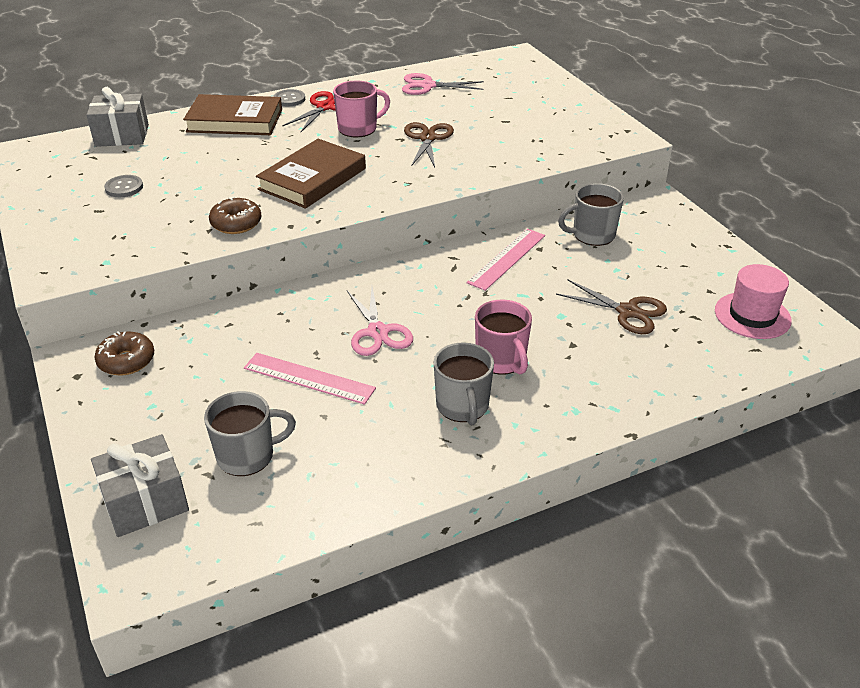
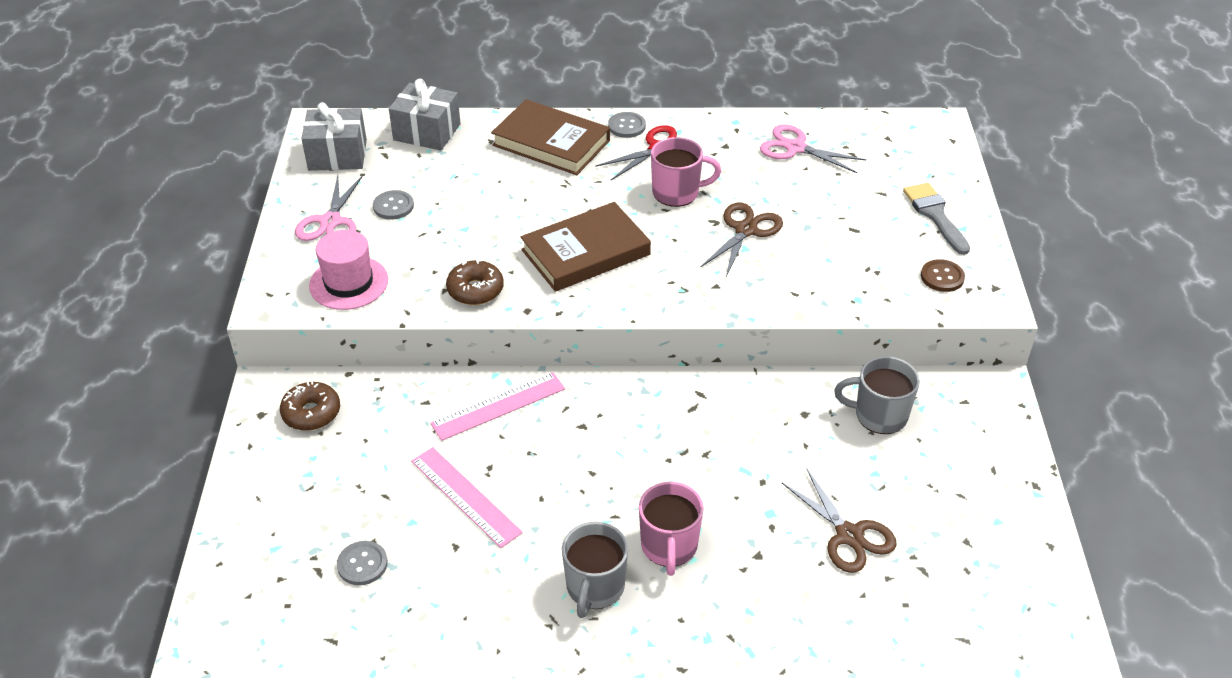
camera: 25 degrees right, 5 degrees up
grey gift [91,434,189,537] -> grey gift moved to [302,102,367,171]
grey mug [204,391,296,476] -> grey button [337,541,388,585]
pink scissors [347,287,413,356] -> pink scissors moved to [295,175,363,241]
pink ruler [466,229,545,291] -> pink ruler moved to [431,373,565,441]
pink hat [715,264,792,339] -> pink hat moved to [309,230,388,310]
none -> grey brush [903,183,970,255]
none -> brown button [921,259,965,292]

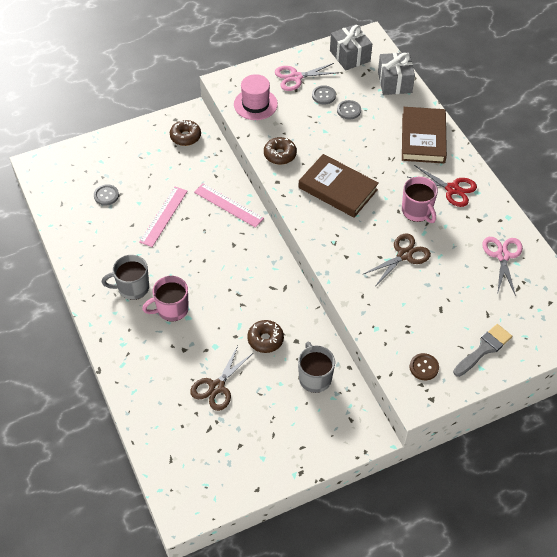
camera: 65 degrees right, 10 degrees up
grey button [608,112,646,138] -> grey button moved to [337,100,361,120]
brown scissors [701,203,783,277] -> brown scissors turned 45 degrees counterclockwise [364,234,431,285]
none -> brown donut [247,320,284,353]

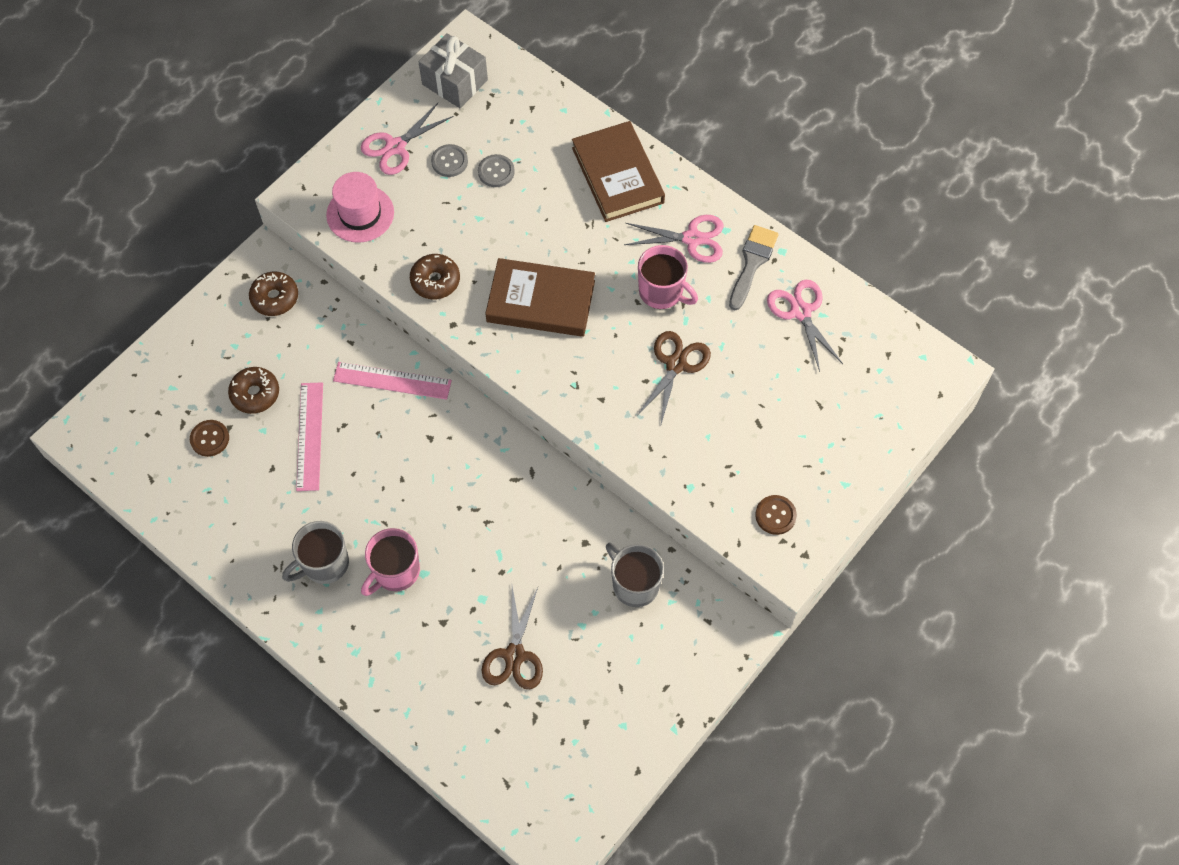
camera: 25 degrees left, 10 degrees up
grey button [94,184,119,206] -> brown button [190,420,229,457]
brown donut [247,320,284,353] -> brown donut moved to [228,367,279,414]
grey gift [378,52,415,95] -> none
red scissors [408,165,477,207] -> pink scissors [624,215,724,263]
grey brush [453,324,512,377] -> grey brush moved to [729,225,779,310]

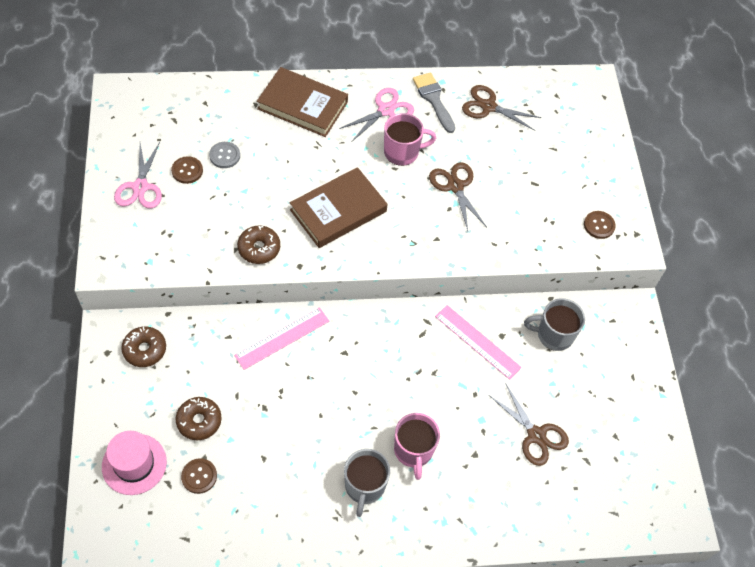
camera: 50 degrees left, 5 degrees down
pink ruler [296,382,323,491] -> pink ruler moved to [435,305,522,380]
pink hat [326,172,394,243] -> pink hat moved to [102,431,167,495]
grey gift [419,33,488,108] -> none
grey button [431,144,468,177] -> brown button [171,156,203,184]
pink scissors [767,280,843,372] -> brown scissors [462,85,542,131]

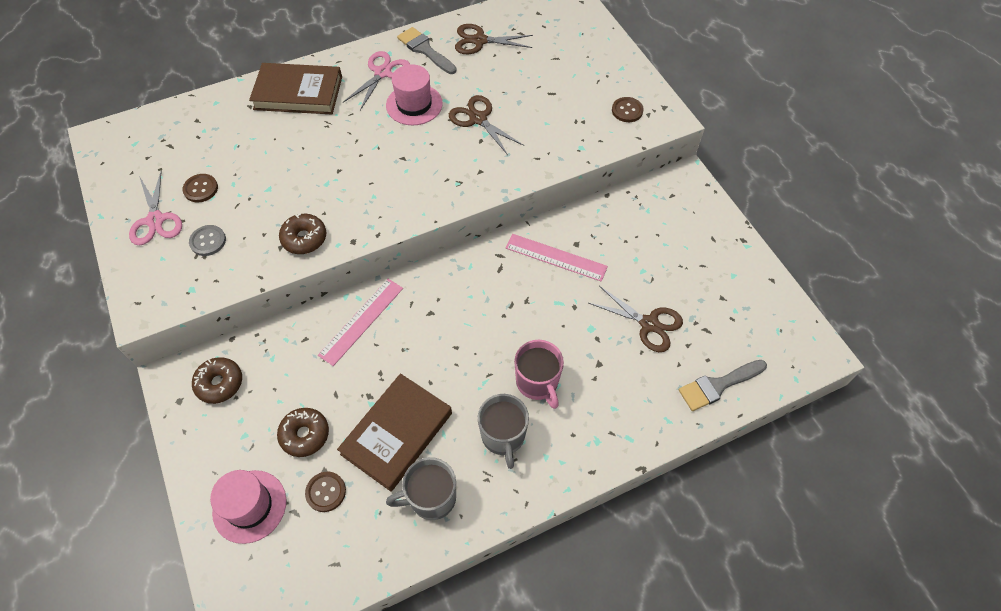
camera: 15 degrees left, 0 degrees up
grey button [209,142,240,168] -> grey button moved to [189,225,226,256]
brown book [290,167,387,248] -> brown book moved to [337,373,452,492]
pink mug [384,113,436,166] -> pink hat [386,64,443,125]
grey mug [524,298,585,351] -> grey mug moved to [386,457,456,520]
none -> grey brush [679,360,767,411]

